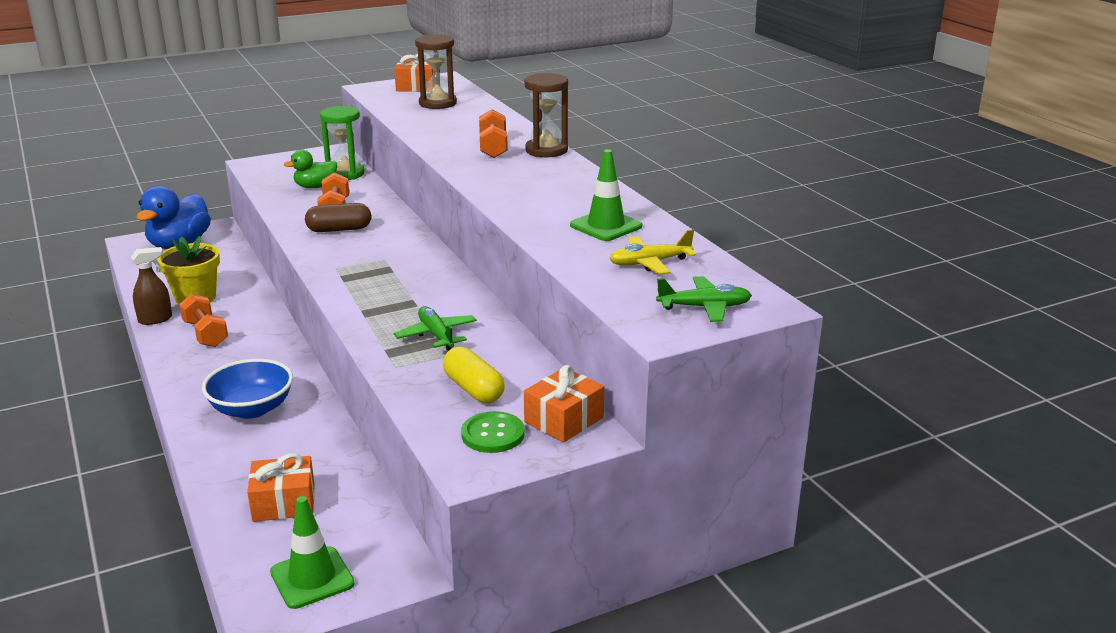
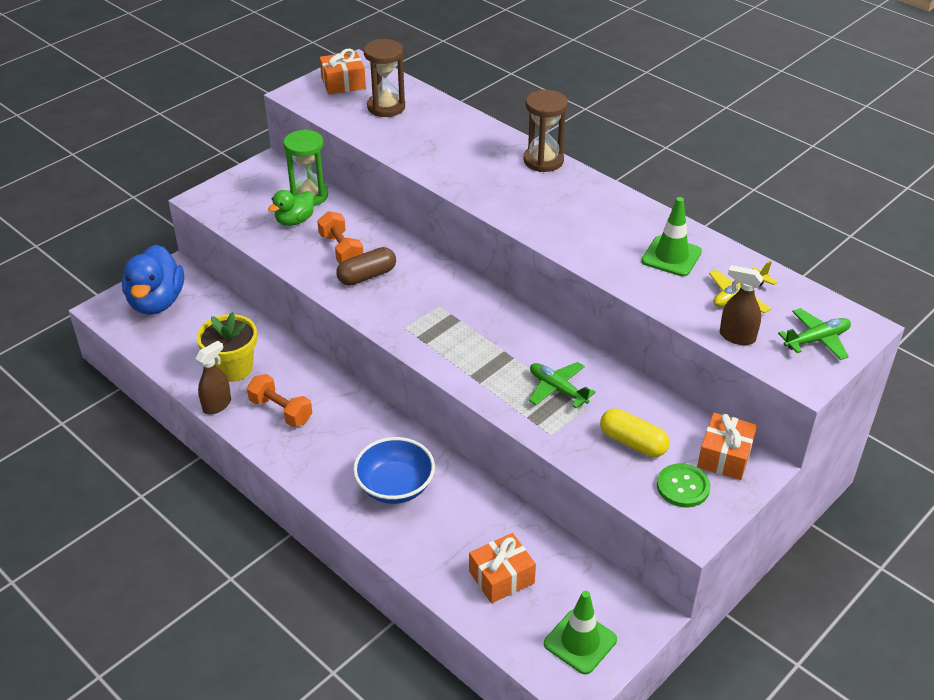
camera: 20 degrees left, 15 degrees up
orange dumbbell [479,109,508,158] -> none
none -> brown spray bottle [720,265,763,345]

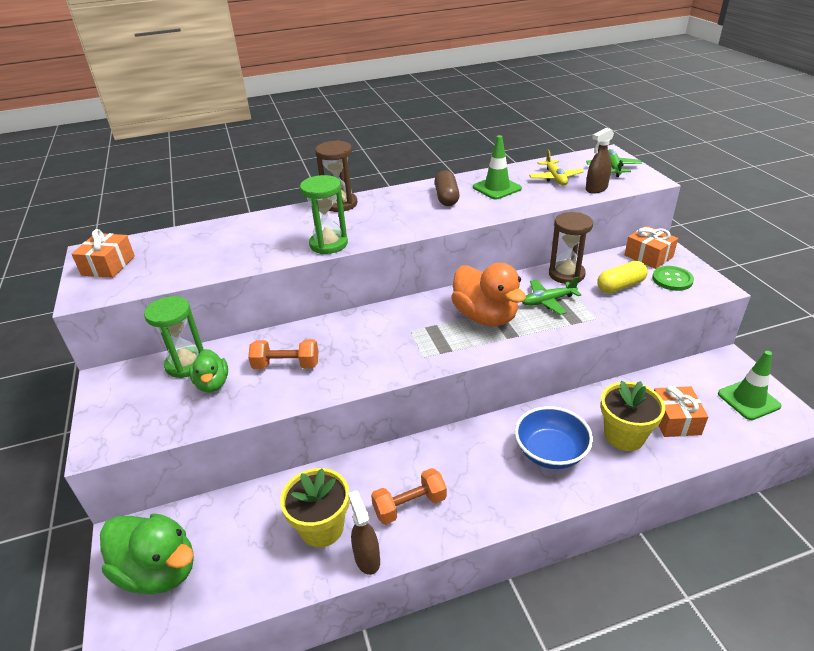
camera: 60 degrees left, 5 degrees down
blue duck [122,245,184,315] -> green duck [100,513,194,595]
brown capsule [336,247,396,286] -> brown capsule moved to [435,170,460,206]
brown hourglass [364,39,405,117] -> brown hourglass moved to [549,212,593,284]
none -> green hourglass [300,175,348,254]
none -> orange duck [451,263,526,326]
none -> yellow flower pot [601,381,665,451]

